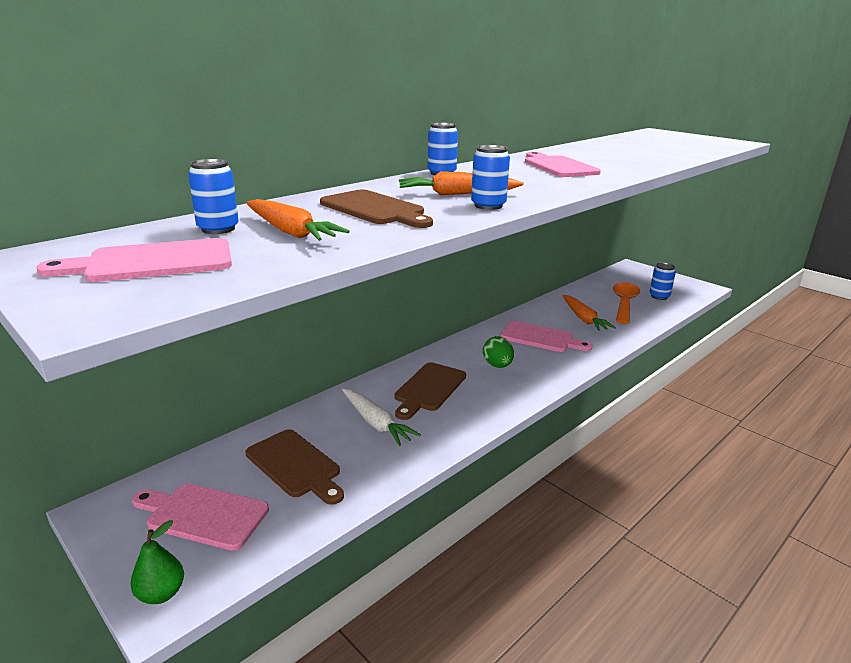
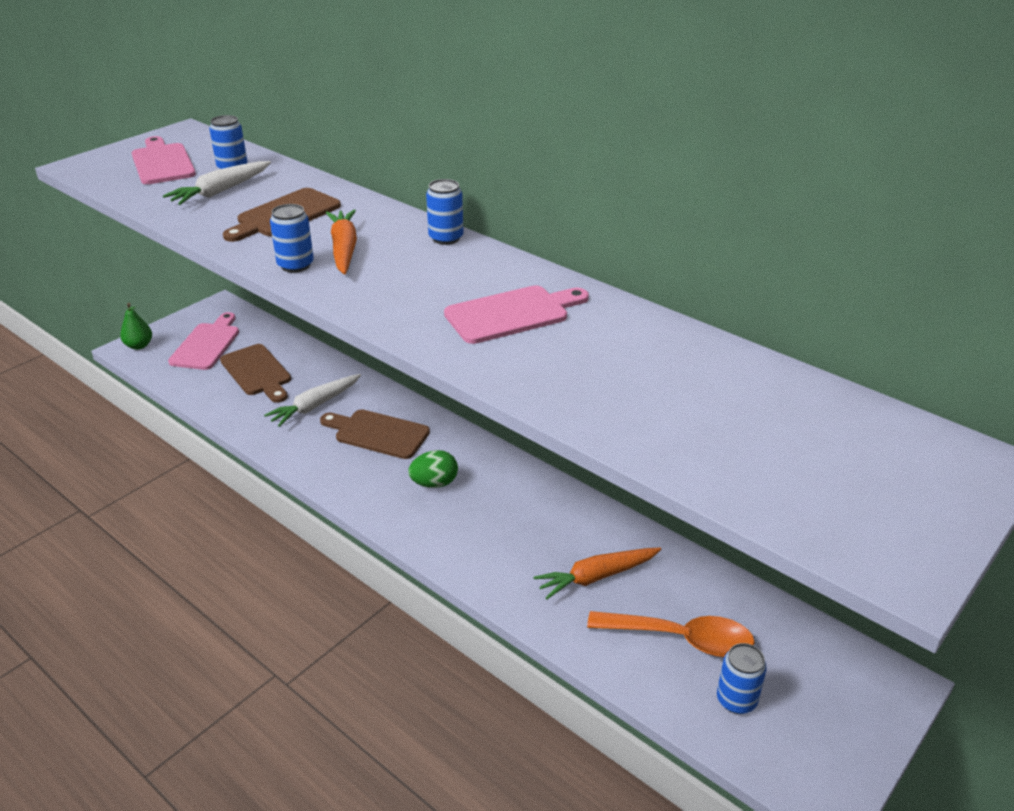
camera: 85 degrees right, 10 degrees up
brown cutting board [245,429,344,505] -> brown cutting board turned 75 degrees counterclockwise [220,344,291,403]
orange carrot [246,199,350,241] -> white carrot [163,161,271,205]
pink cutting board [500,321,592,352] -> none

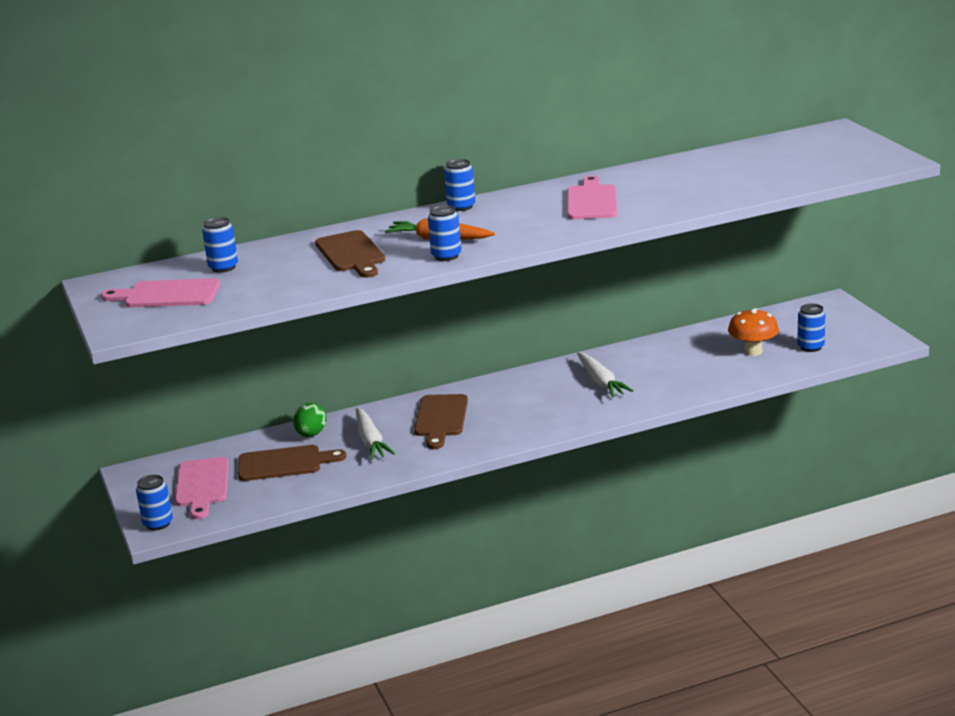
camera: 60 degrees left, 10 degrees down
green pear [120,303,152,350] -> blue can [136,475,173,530]
white carrot [163,161,271,205] -> white carrot moved to [577,352,634,397]
pink cutting board [168,312,239,370] -> pink cutting board turned 135 degrees counterclockwise [175,457,229,519]
brown cutting board [320,409,430,459] -> brown cutting board turned 45 degrees counterclockwise [414,394,468,449]
green egg [408,450,458,488] -> green egg moved to [293,403,327,437]
orange carrot [534,548,661,599] -> none
orange spoon [587,611,755,657] -> orange mushroom [728,308,779,356]

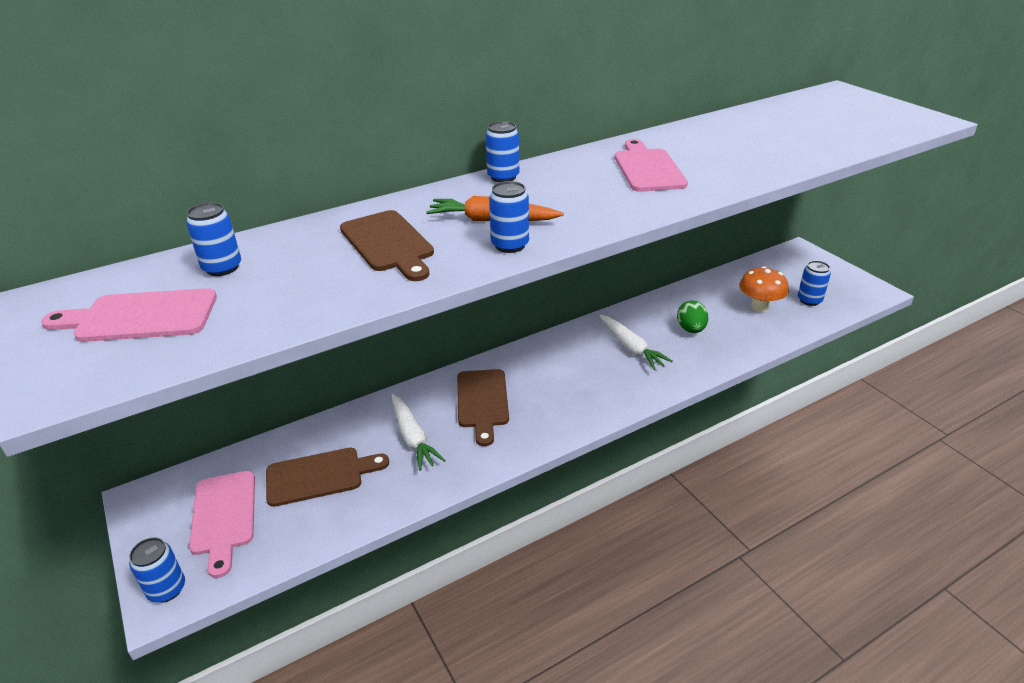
camera: 10 degrees left, 10 degrees up
green egg [293,403,327,437] -> green egg moved to [677,301,708,333]

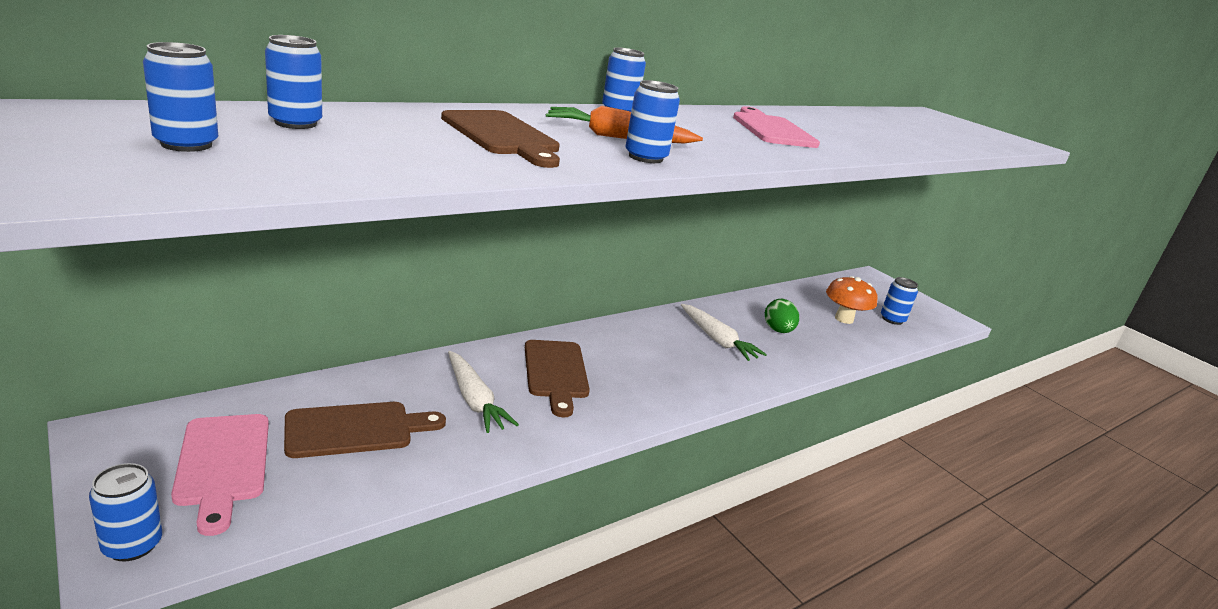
camera: 10 degrees left, 10 degrees down
pink cutting board [41,288,217,342] -> blue can [143,42,218,152]

